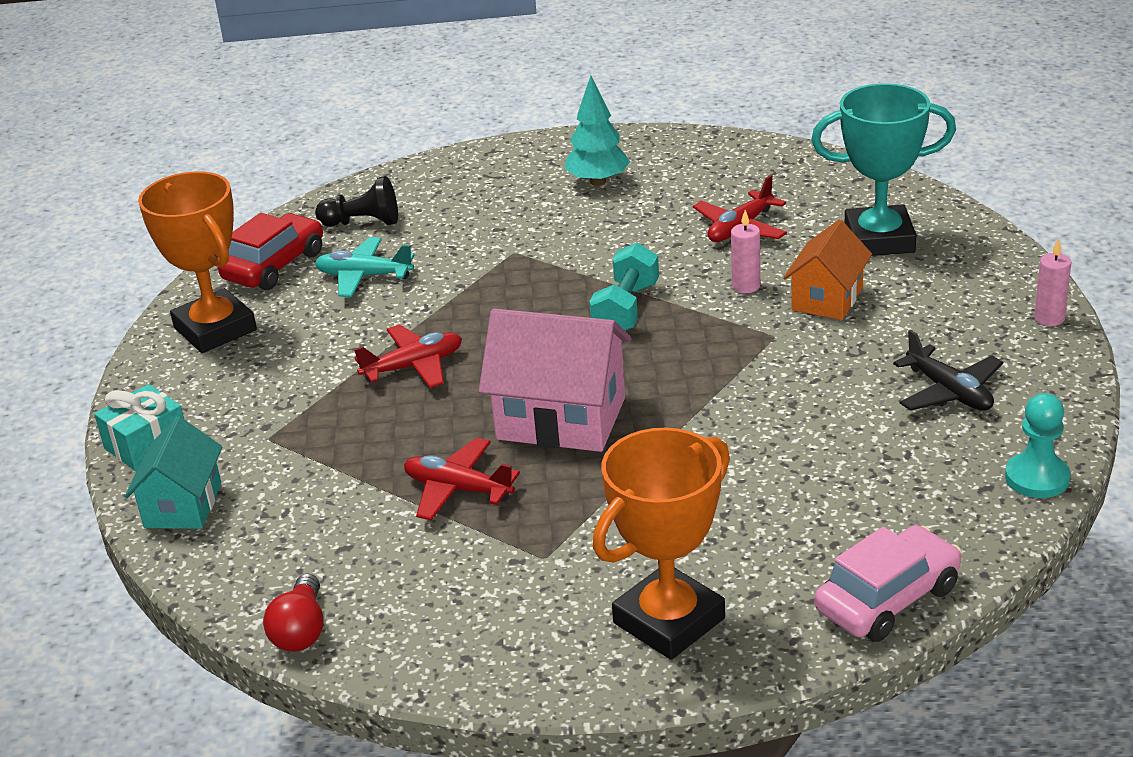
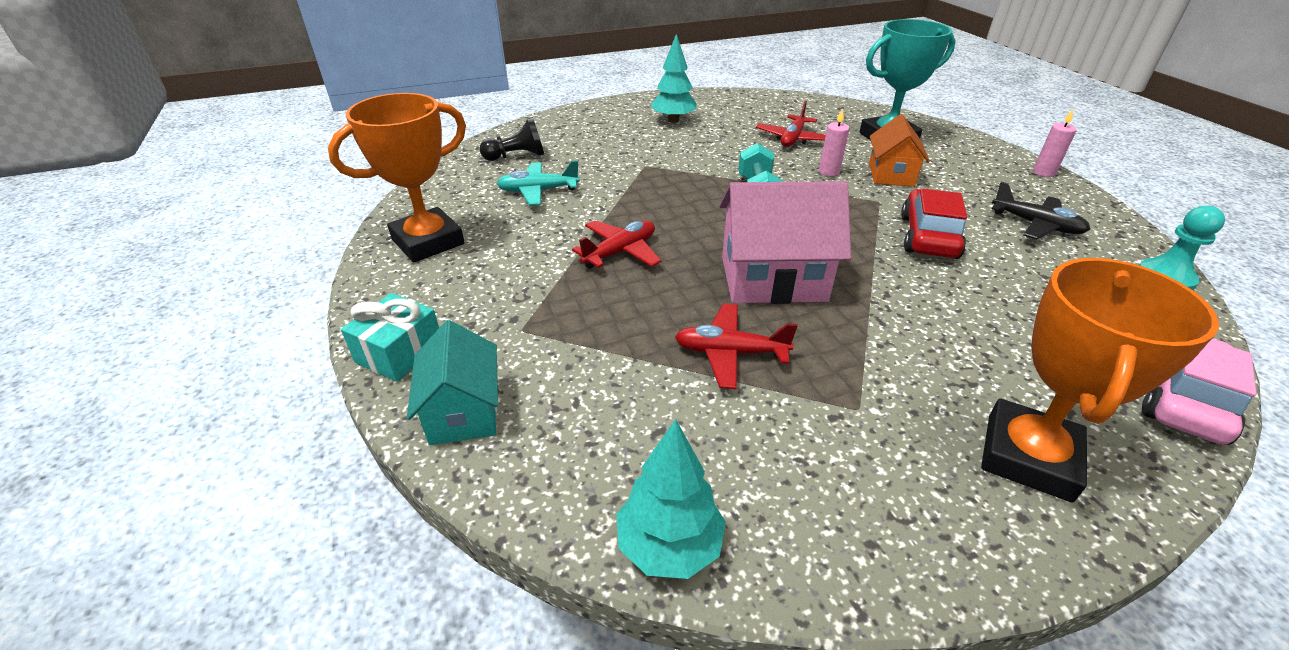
camera: 20 degrees left, 5 degrees up
orange trophy [138,171,257,353] -> orange trophy turned 75 degrees counterclockwise [328,93,466,263]
red car [218,213,323,290] -> red car moved to [901,188,967,259]
red light bulb [263,573,323,652] -> turquoise tree [616,419,726,579]

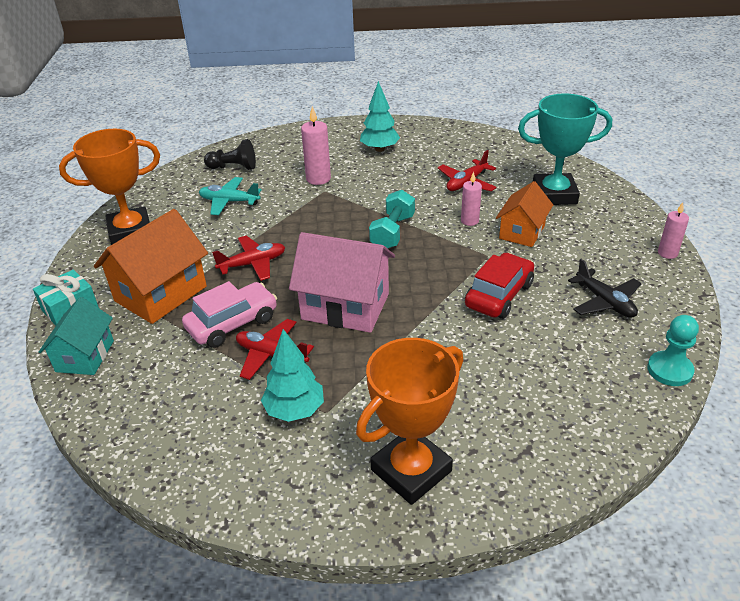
camera: 20 degrees right, 0 degrees up
turquoise tree [616,419,726,579] -> turquoise tree moved to [261,329,324,422]
pink car [1142,338,1257,445] -> pink car moved to [182,281,277,348]
none -> orange house [94,209,208,324]
none -> pink candle [301,106,331,185]

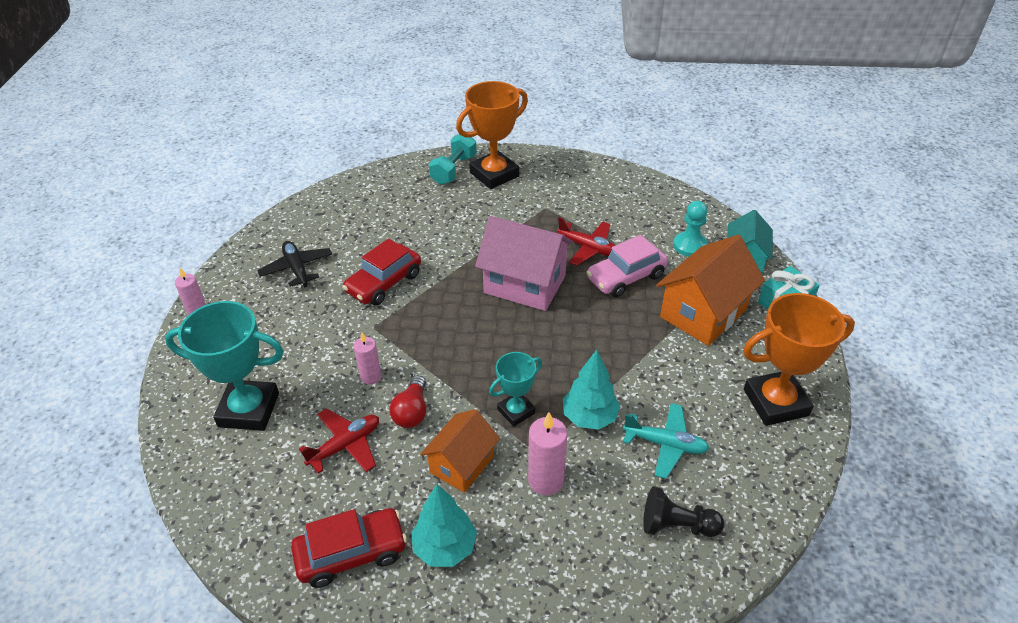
camera: 175 degrees left, 5 degrees up
red plane [212,236,285,281] -> none
turquoise tree [261,329,324,422] -> turquoise tree moved to [563,350,620,430]
turquoise dumbbell [369,190,415,249] -> turquoise dumbbell moved to [429,134,477,185]
orange house [496,181,553,247] -> orange house moved to [420,409,500,493]
turquoise pawn [647,315,699,386] -> turquoise pawn moved to [673,201,708,257]
none -> red car [291,508,407,588]
none -> red light bulb [389,375,426,428]
none -> turquoise trophy [489,352,542,427]

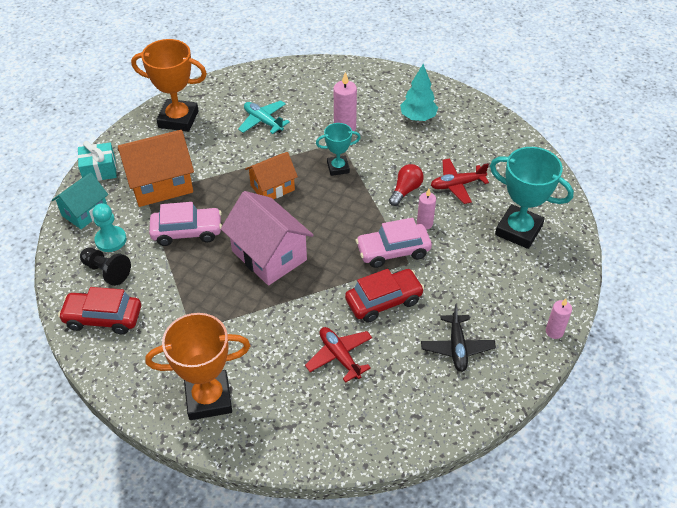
camera: 155 degrees left, 5 degrees up
red car [291,508,407,588] -> red car moved to [58,287,141,335]
orange house [420,409,500,493] -> orange house moved to [245,152,298,199]
turquoise dumbbell [429,134,477,185] -> none
red plane [557,217,616,266] -> red plane moved to [305,327,372,383]
turquoise tree [563,350,620,430] -> none
black pawn [643,486,724,537] -> black pawn moved to [80,248,131,286]
none -> pink car [356,218,432,268]

